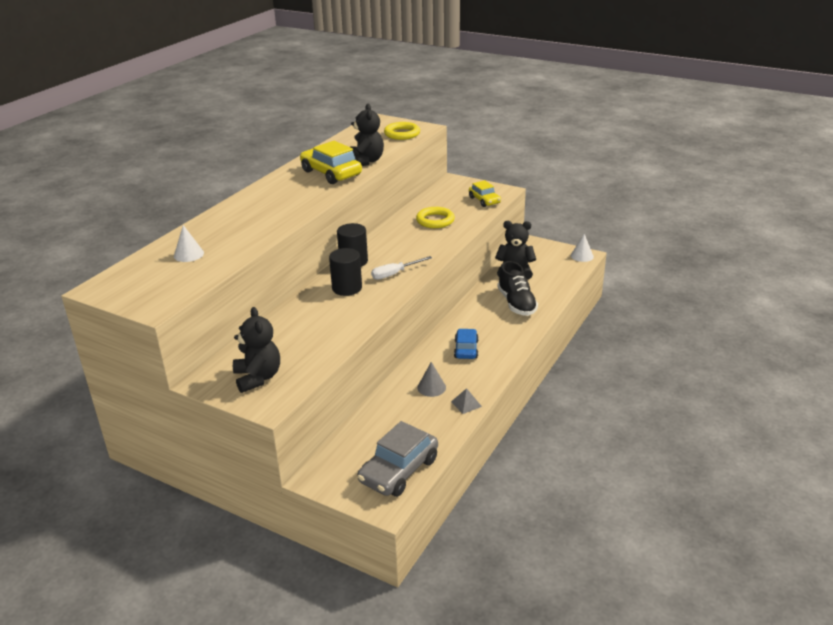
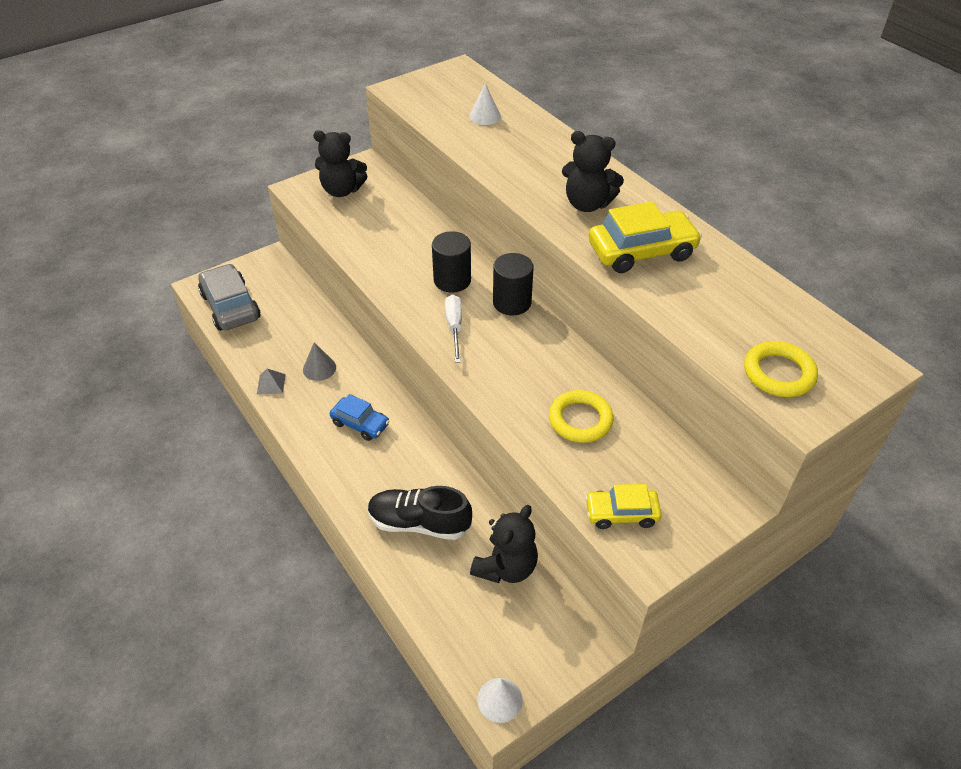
camera: 115 degrees right, 15 degrees up
black teddy bear [351,104,384,166] -> black teddy bear moved to [562,131,624,212]

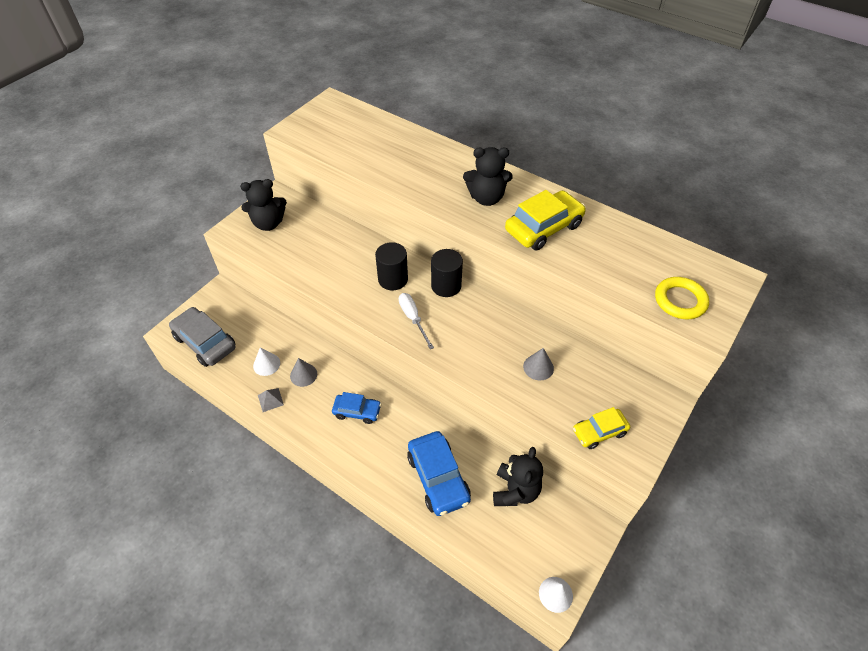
camera: 20 degrees left, 5 degrees up
black shoe [368,486,472,540] -> blue car [407,431,471,516]
white cone [469,83,501,125] -> white cone moved to [253,347,280,376]
yellow ring [549,390,614,443] -> grey cone [523,348,554,381]

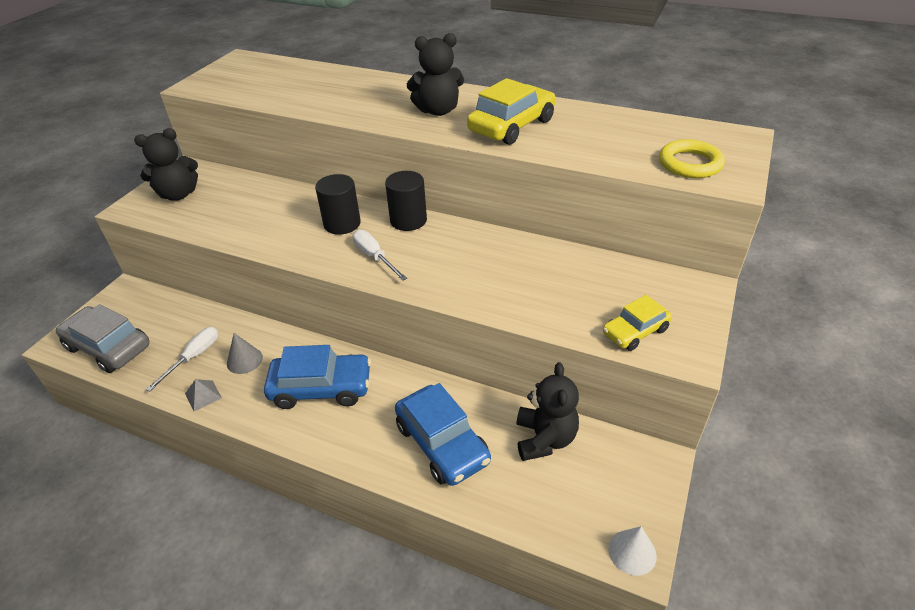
camera: 10 degrees left, 10 degrees down
white cone [253,347,280,376] -> white screwdriver [146,327,218,391]
blue car [332,392,381,424] -> blue car [264,345,371,409], size x1.65
grey cone [523,348,554,381] -> none

